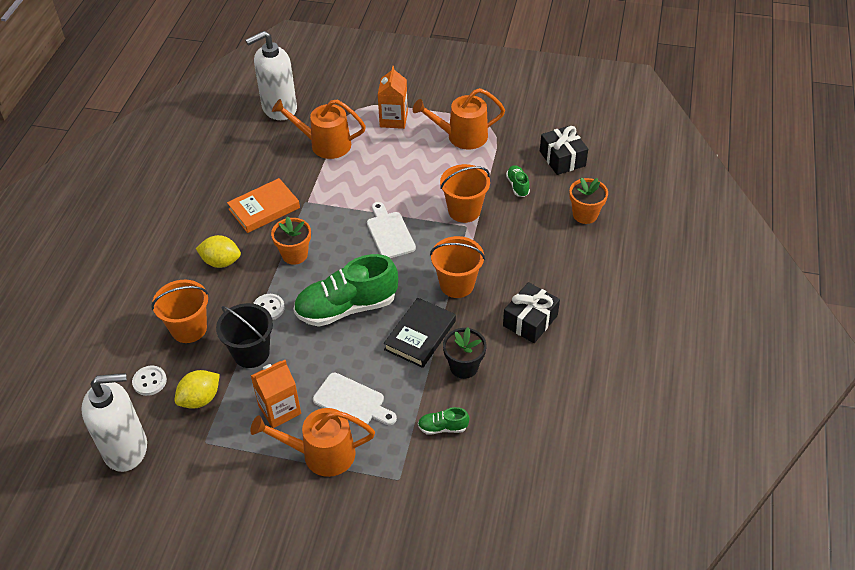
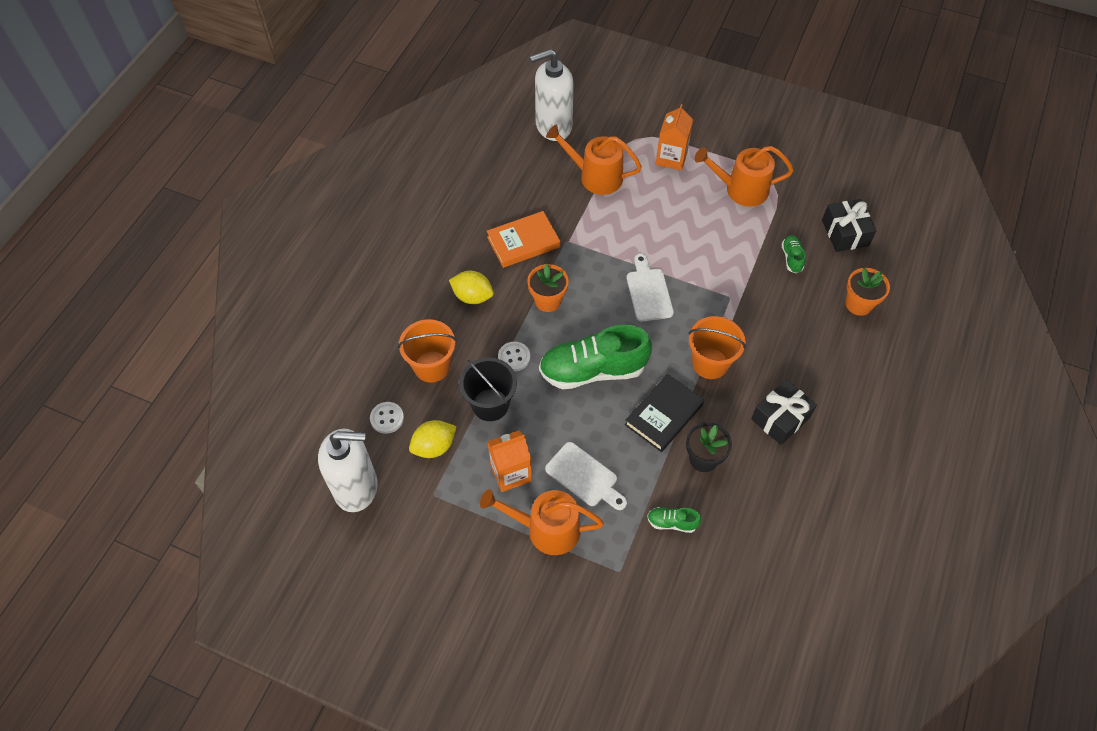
camera: 10 degrees right, 10 degrees up
orange bucket [440,164,490,223] -> none

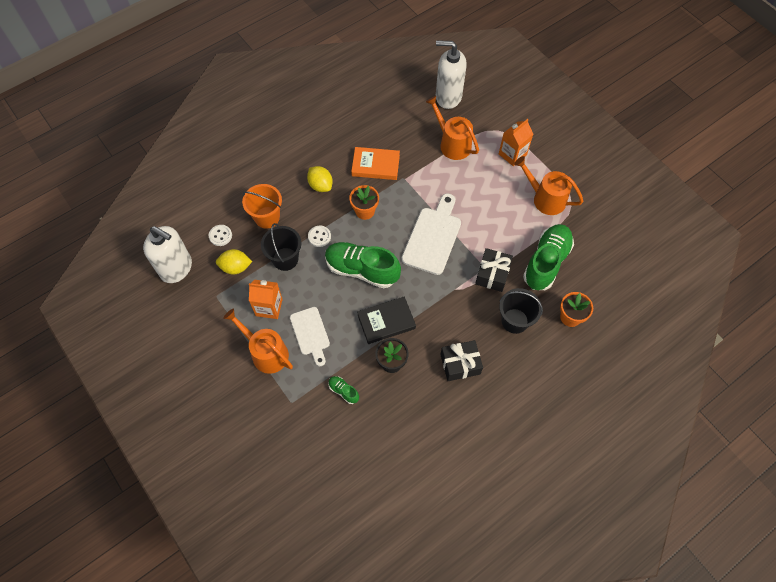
camera: 30 degrees right, 5 degrees up
white cutting board [627,254,674,322] -> white cutting board [402,193,461,275], size x1.56
orange bucket [688,316,746,379] -> none
green shoe [782,235,806,273] -> green shoe [523,224,574,290], size x2.30
black gift [822,199,876,252] -> black gift moved to [475,248,513,292]
none -> black bucket [499,288,543,334]

